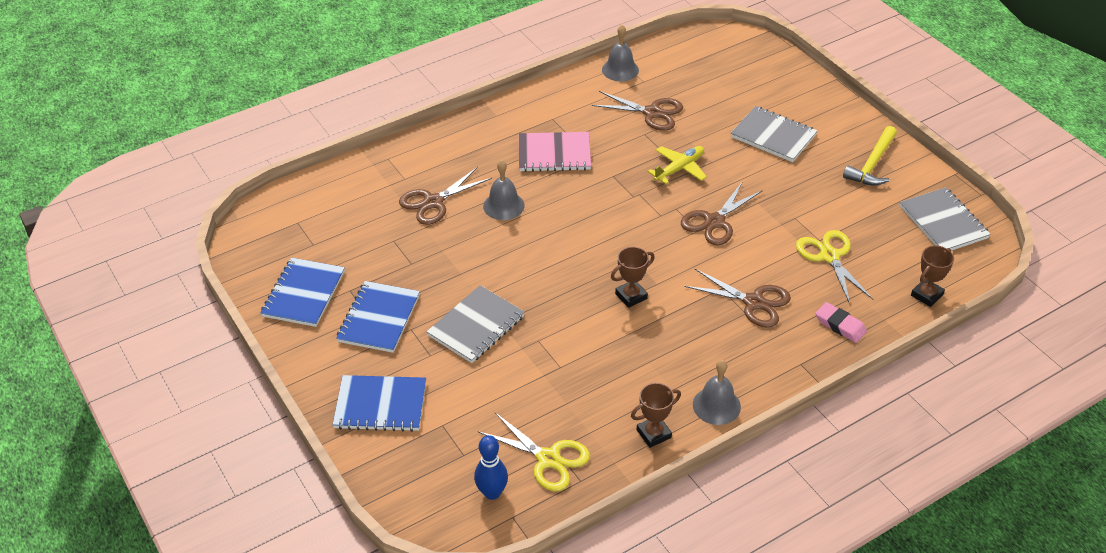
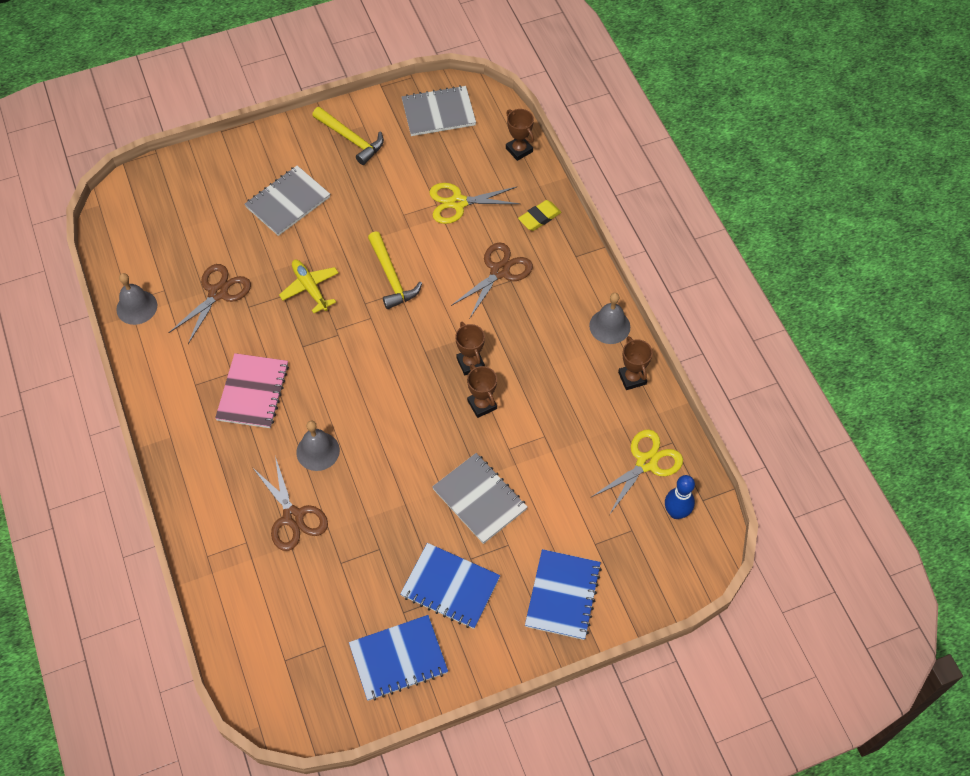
camera: 80 degrees left, 15 degrees up
blue notebook [261,258,345,327] -> blue notebook turned 45 degrees counterclockwise [349,615,448,701]
brown scissors [681,181,763,245] -> yellow hammer [368,231,422,309]
pink eraser [815,302,867,343] -> yellow eraser [518,200,561,231]
none -> brown trophy [467,364,497,418]

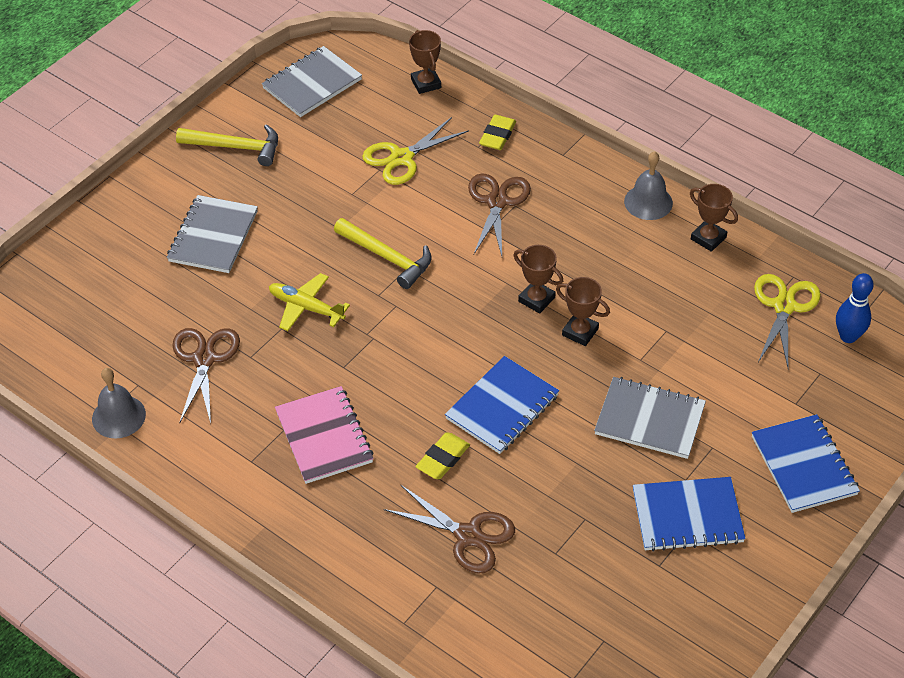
camera: 30 degrees left, 10 degrees down
grey bell [296,421,340,471] -> yellow eraser [416,432,470,479]
blue notebook [349,615,448,701] -> blue notebook moved to [445,356,559,454]
brown trophy [506,109,534,161] -> brown trophy turned 45 degrees clockwise [409,30,441,94]

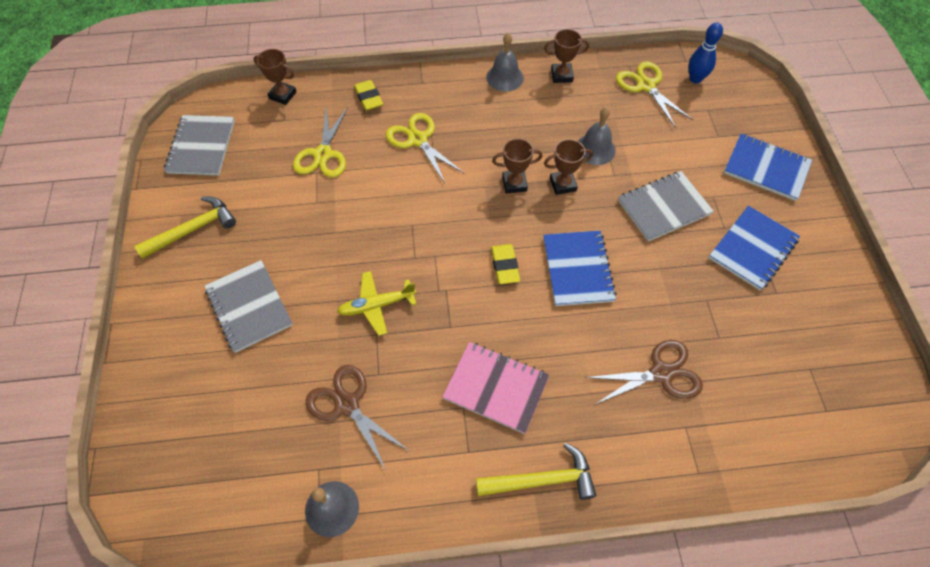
camera: 45 degrees left, 10 degrees up
yellow hammer [334,218,431,289] -> yellow hammer moved to [476,443,596,500]
yellow eraser [416,432,470,479] -> yellow eraser moved to [491,244,520,284]
brown scissors [468,174,531,256] -> yellow scissors [386,113,465,183]
none -> grey bell [578,107,616,165]

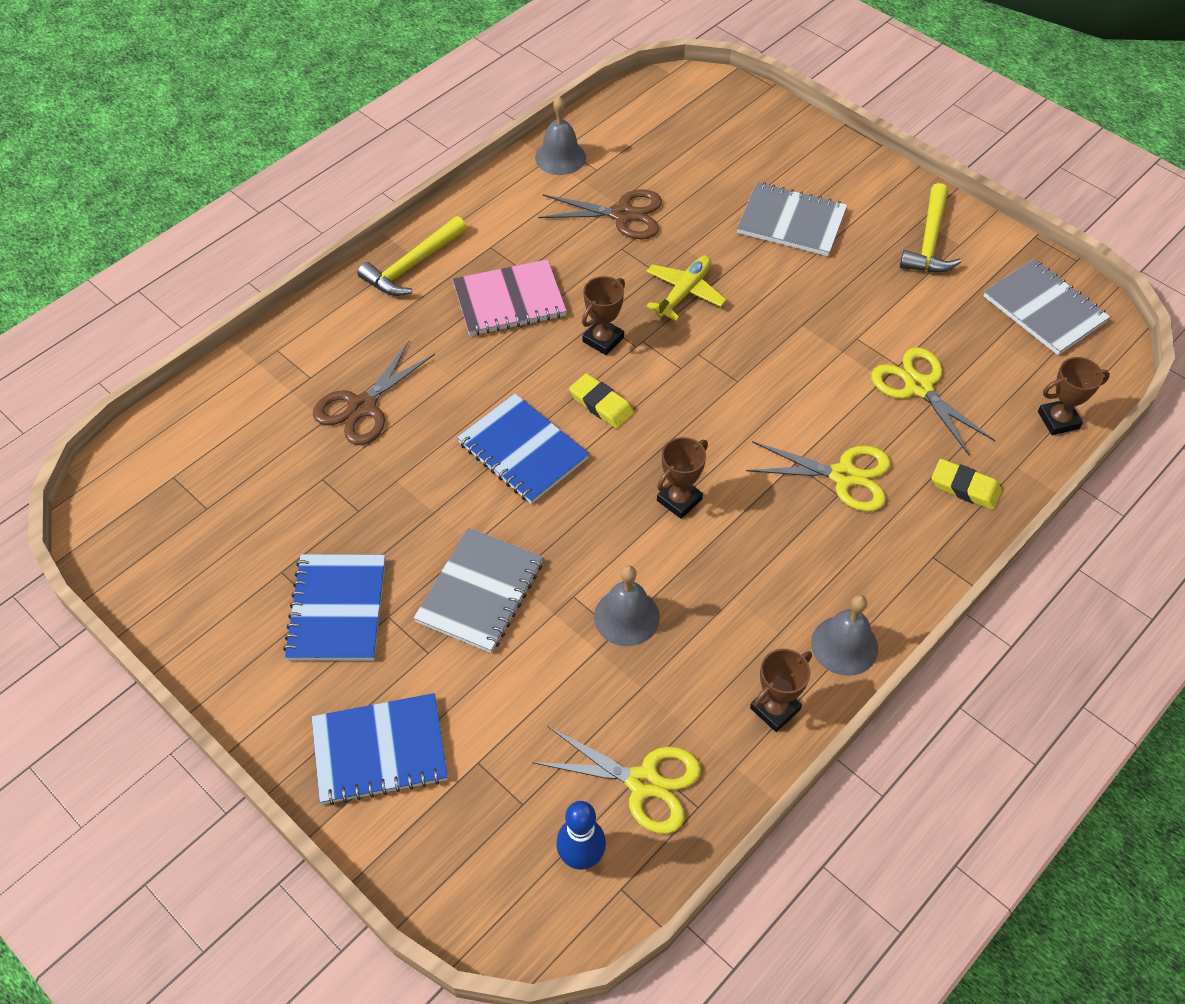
camera: 140 degrees right, 5 degrees down
brown trophy [544,139,593,195] -> brown trophy moved to [582,276,625,355]

